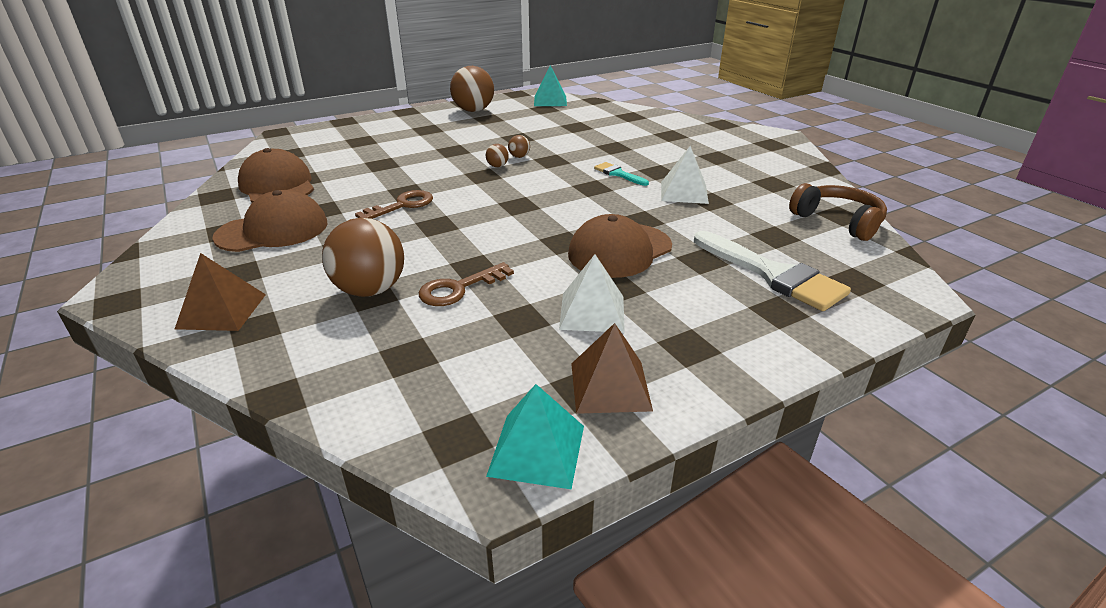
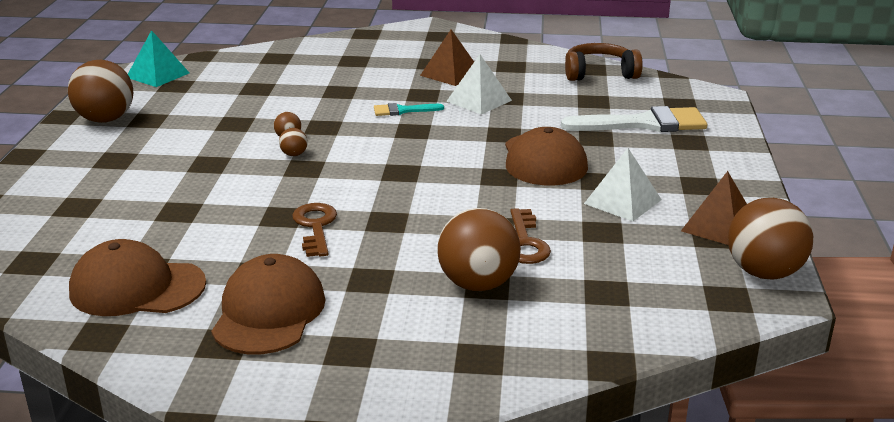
camera: 55 degrees left, 5 degrees down
brown pyramid [175,253,266,331] -> brown pyramid moved to [420,29,474,86]
turquoise pyramid [486,384,584,490] -> brown ball [728,198,813,279]

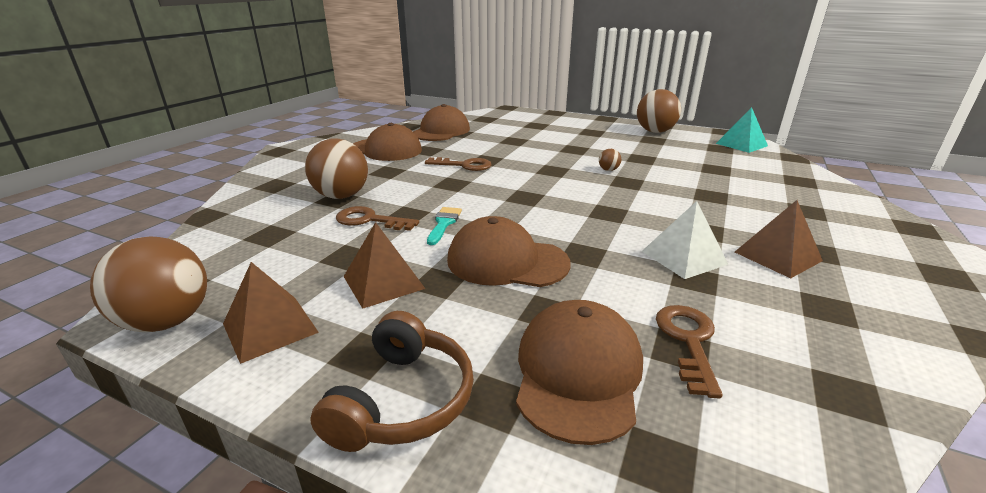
camera: 110 degrees right, 0 degrees up
brown ball [279,128,308,156] -> none
turquoise brush [374,103,444,116] -> turquoise brush moved to [427,207,462,245]
white brush [561,106,707,132] -> brown cap [516,300,643,445]
brown headphones [565,43,643,81] -> brown headphones moved to [310,311,474,452]
white pyramid [584,148,662,221] -> brown pyramid [343,222,426,309]
none -> brown key [656,305,723,398]

